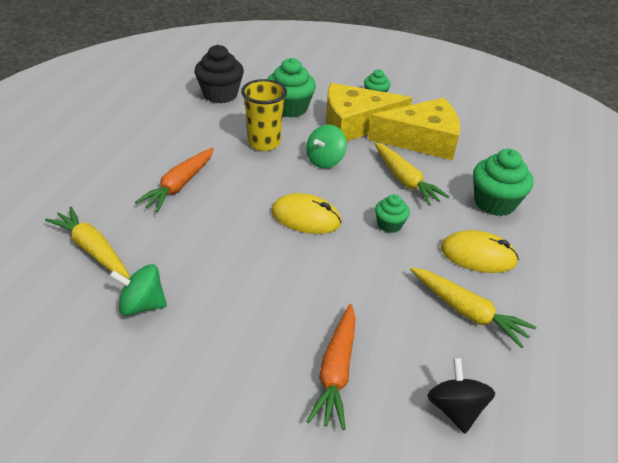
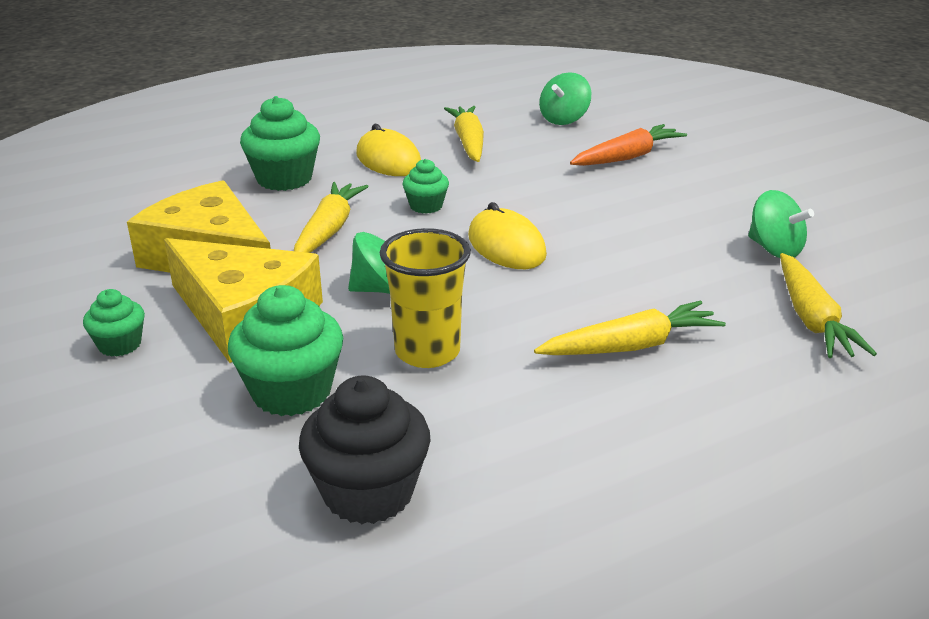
camera: 135 degrees left, 10 degrees down
orange carrot [135,148,214,212] -> yellow carrot [534,301,726,355]
black spinning top [427,358,495,434] -> green spinning top [539,72,591,125]

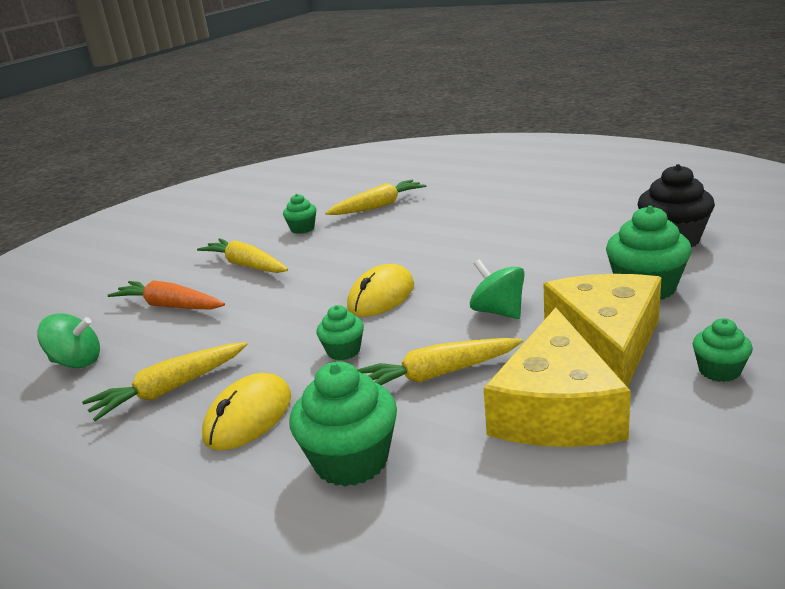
camera: 115 degrees left, 5 degrees down
yellow cup [380,228,471,368] -> none
yellow carrot [534,301,726,355] -> yellow carrot moved to [197,238,288,273]
green spinning top [748,190,814,258] -> green cupcake [283,194,317,234]

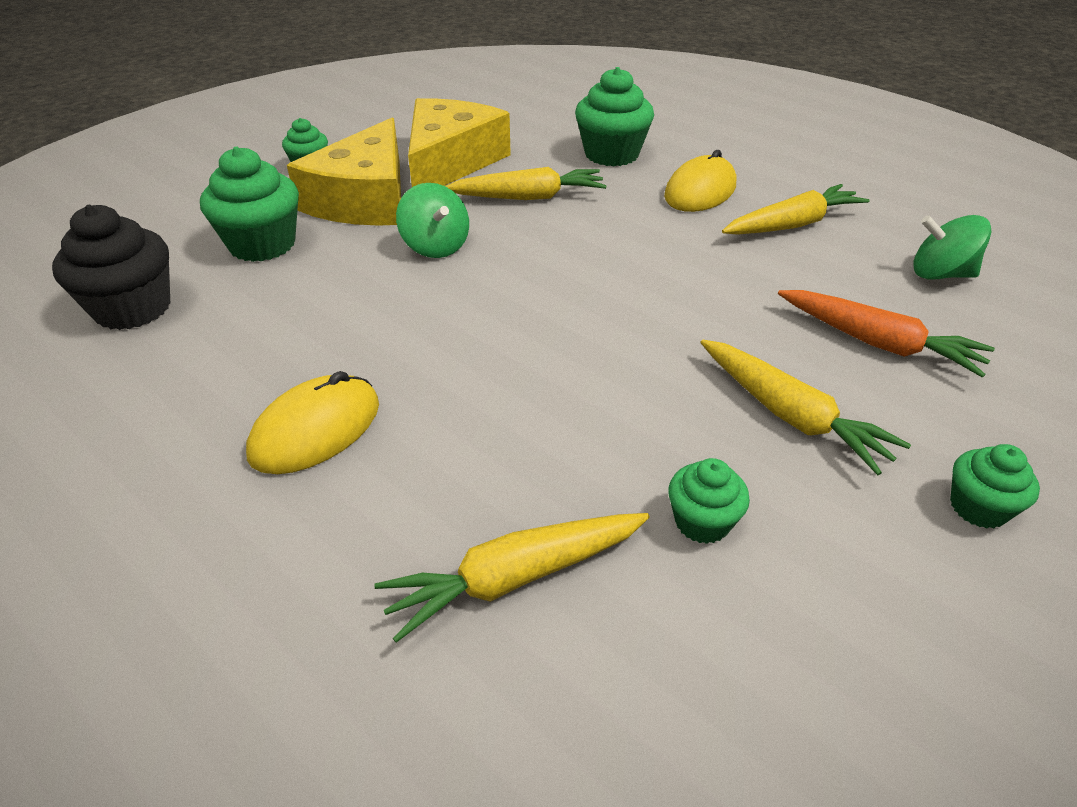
camera: 175 degrees left, 15 degrees up
green cupcake [316,305,364,360] -> green cupcake moved to [950,444,1040,528]
yellow mouse [347,264,414,317] -> yellow mouse moved to [246,371,379,474]

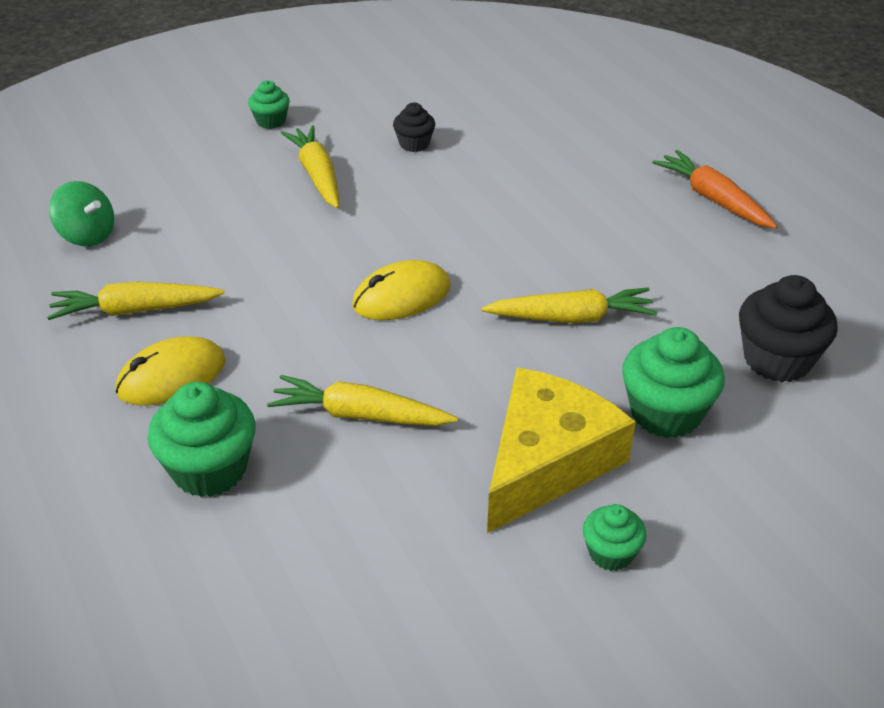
camera: 160 degrees left, 0 degrees up
yellow mouse [246,371,379,474] -> yellow mouse moved to [352,260,450,320]
yellow carrot [374,513,650,643] -> yellow carrot moved to [481,287,658,323]
green spinning top [396,183,469,258] -> none
yellow cheese [408,98,511,187] -> none
green cupcake [668,458,750,544] -> black cupcake [393,103,435,152]
orange carrot [778,290,995,378] -> orange carrot moved to [652,150,778,229]

